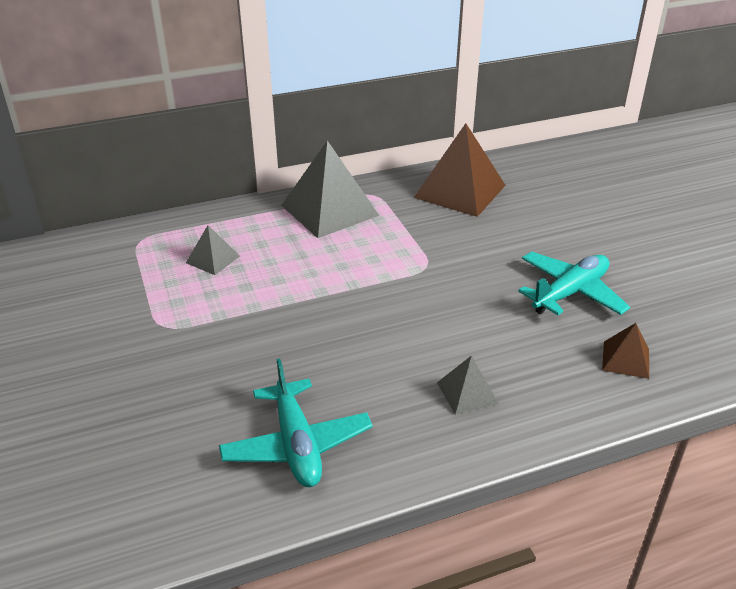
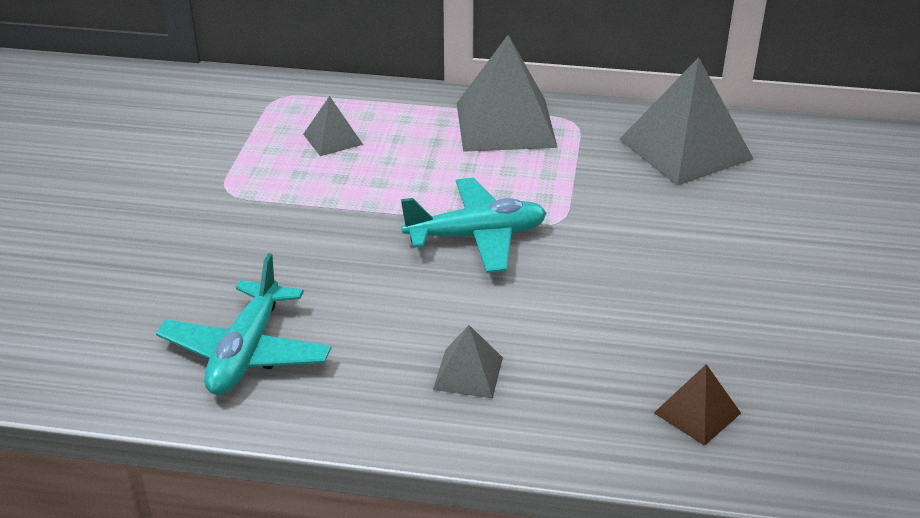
camera: 30 degrees right, 0 degrees up
brown pyramid [414,123,506,217] -> grey pyramid [619,57,754,186]
turquoise plane [518,252,630,315] -> turquoise plane moved to [401,178,547,273]

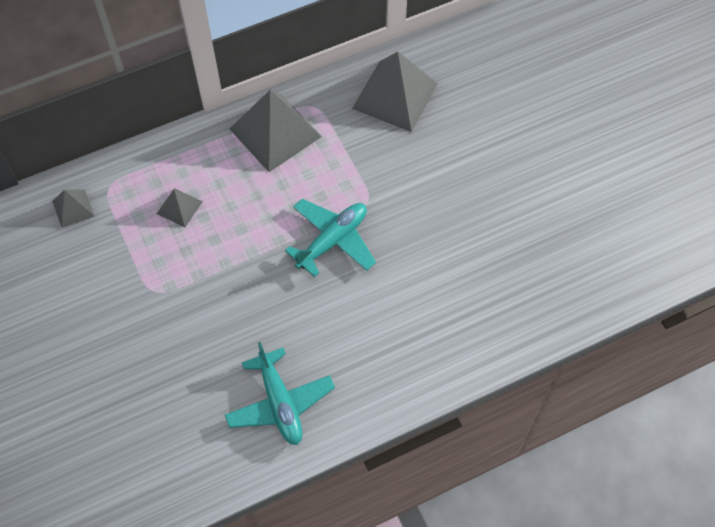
camera: 35 degrees left, 25 degrees up
grey pyramid [433,325,503,398] -> grey pyramid moved to [52,190,94,228]
brown pyramid [654,364,741,446] -> none

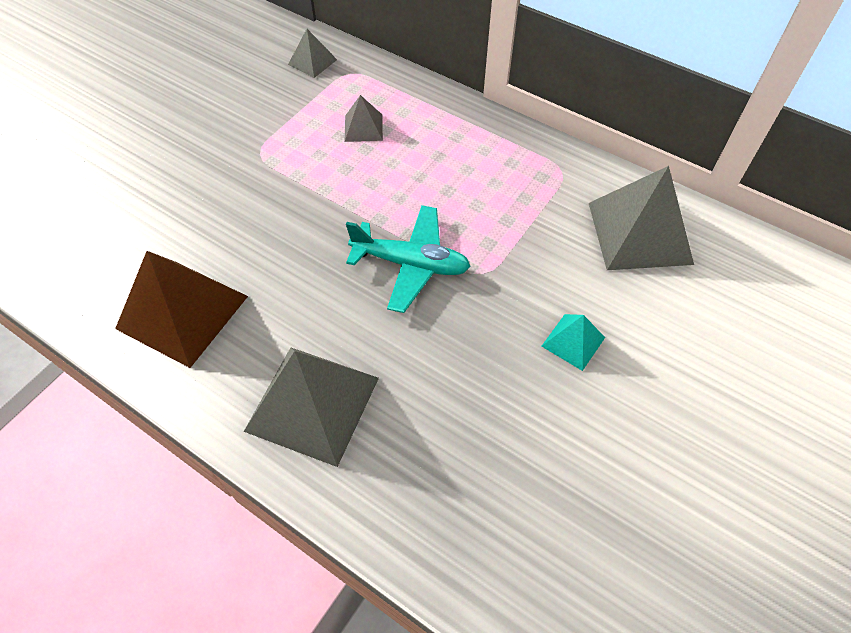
camera: 60 degrees right, 5 degrees down
turquoise plane [225,342,335,445] -> brown pyramid [115,251,248,368]
grey pyramid [230,90,322,172] -> grey pyramid moved to [244,348,379,467]
none -> turquoise pyramid [542,314,605,371]

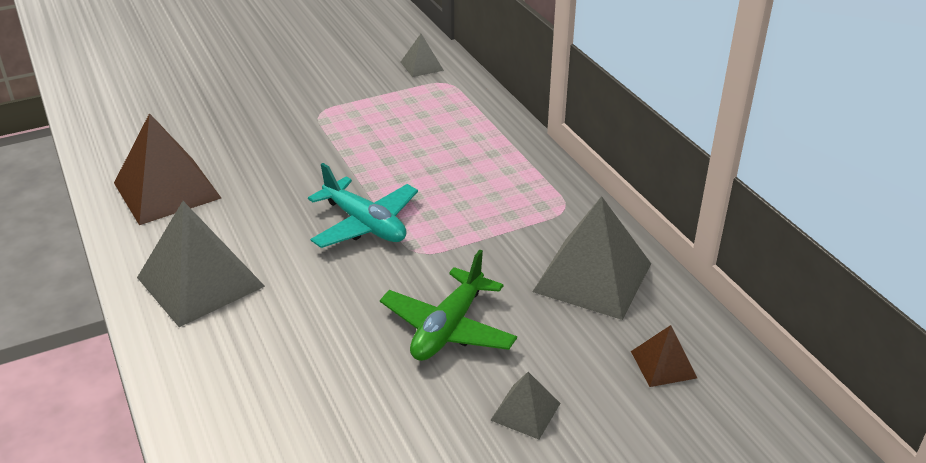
camera: 30 degrees right, 20 degrees down
grey pyramid [344,95,383,142] -> grey pyramid moved to [490,372,560,440]
turquoise pyramid [542,314,605,371] -> green plane [380,250,517,361]
none -> brown pyramid [631,325,697,387]

